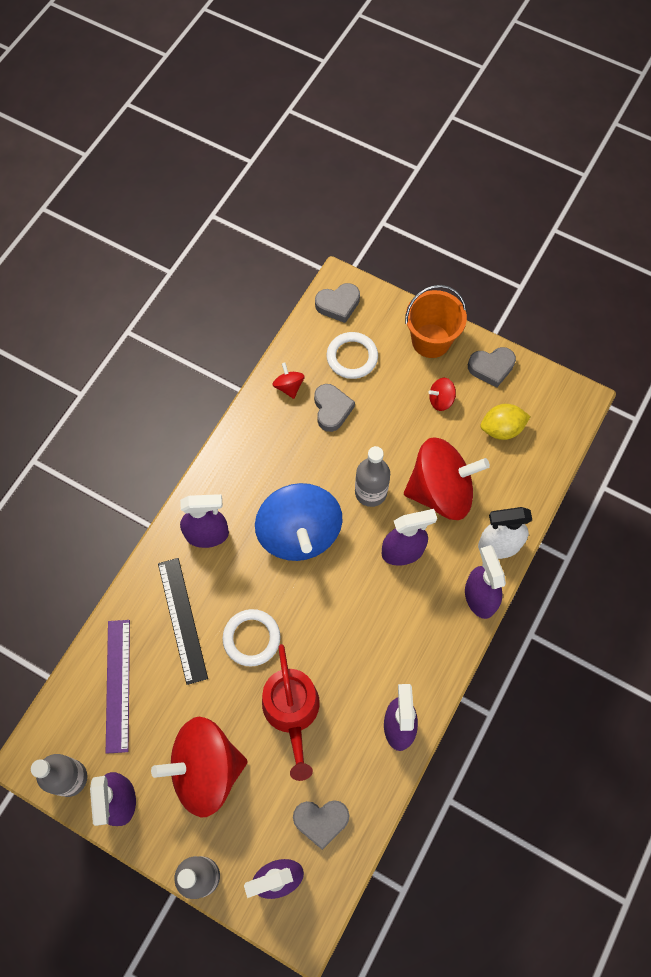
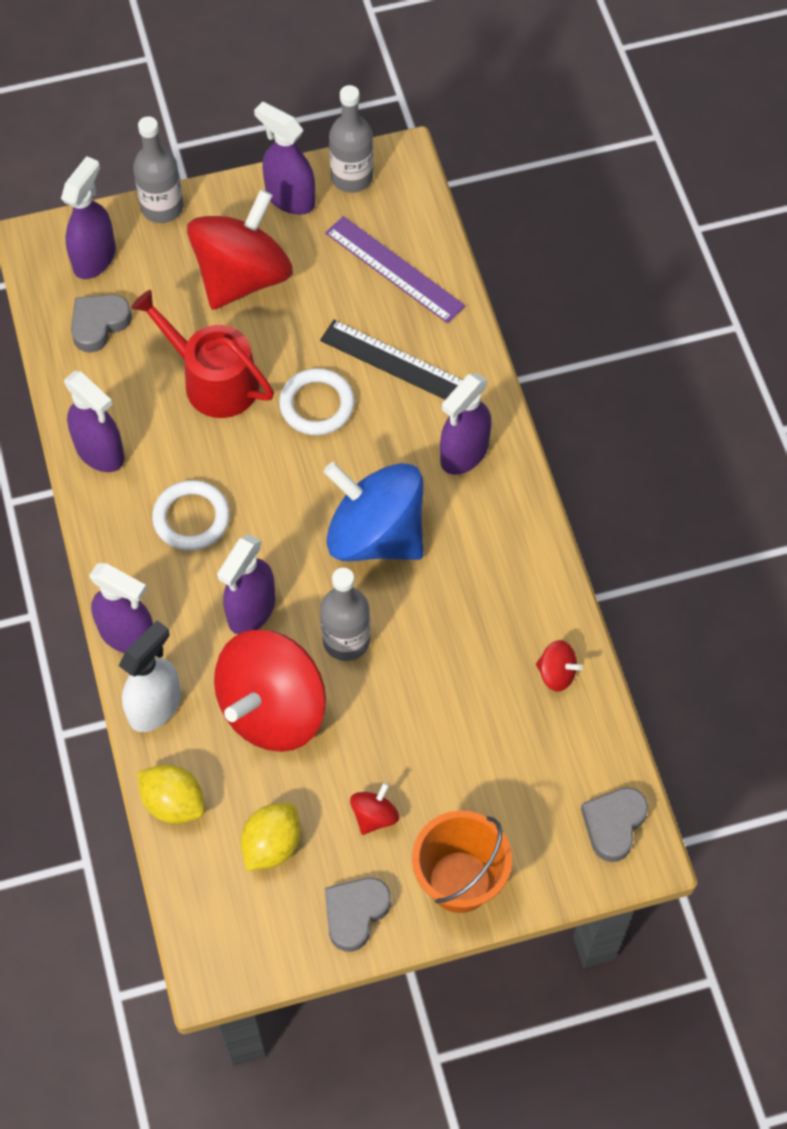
camera: 135 degrees right, 5 degrees down
grey heart [314,384,355,432] -> none
white ring [327,332,378,379] -> white ring moved to [152,480,230,551]
none -> yellow lemon [138,764,205,824]

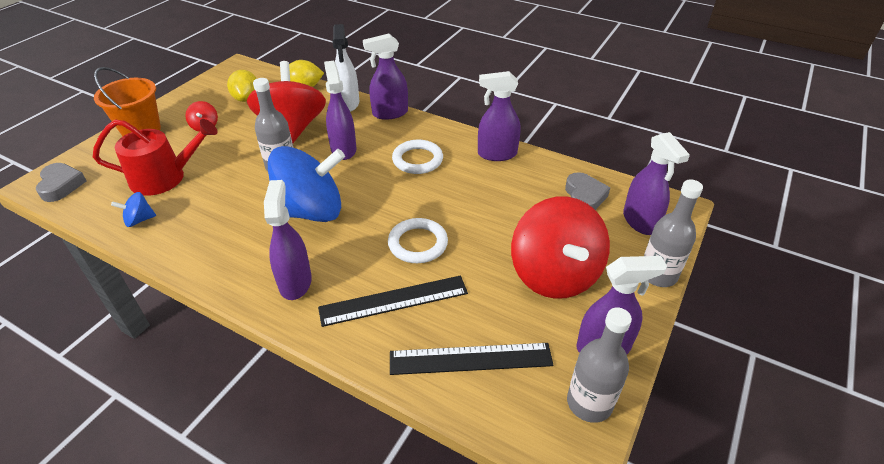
camera: 135 degrees right, 20 degrees down
red watering can [131,290,274,418] -> red watering can moved to [93,119,218,196]
purple ruler [325,216,465,323] -> black ruler [390,343,553,375]
grey heart [325,878,391,952] -> none
red spinning top [536,640,582,691] -> blue spinning top [111,192,156,227]

